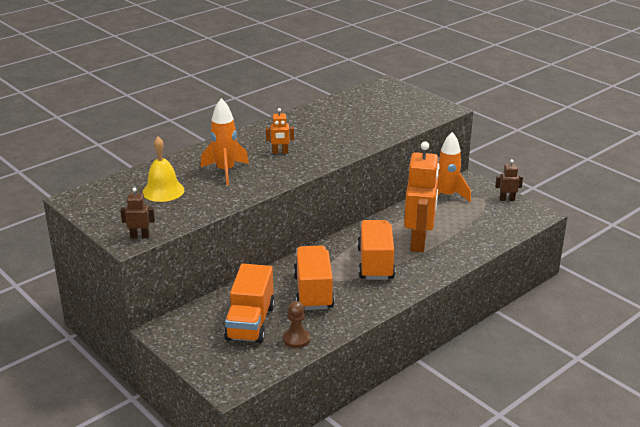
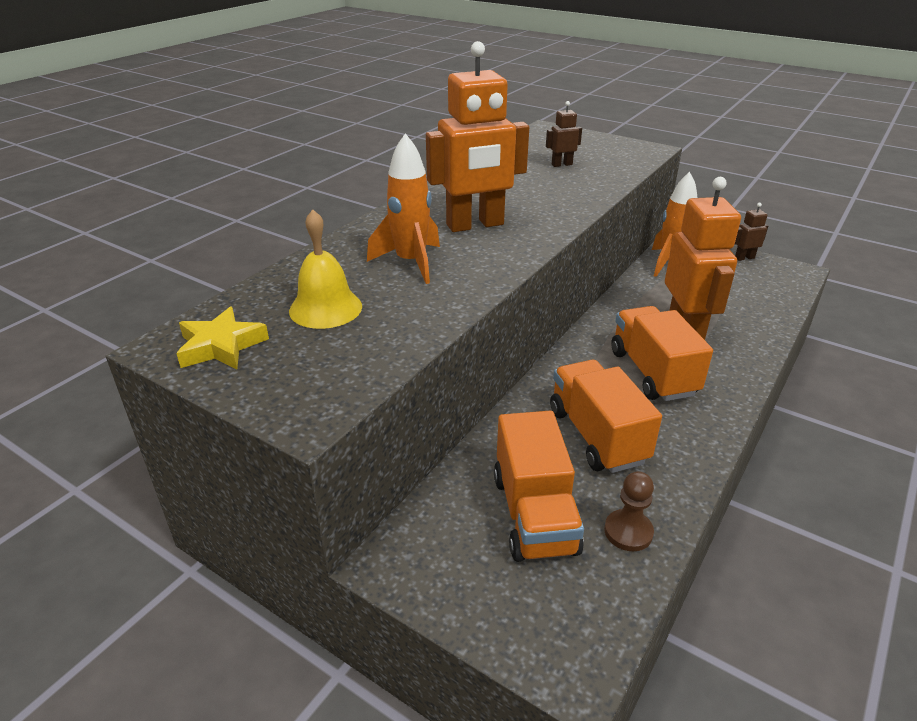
camera: 15 degrees left, 5 degrees up
brown robot [120,187,155,239] -> brown robot moved to [546,101,582,167]
orange robot [266,108,294,154] -> orange robot [426,41,529,232], size x2.30
none -> yellow star [176,307,269,369]

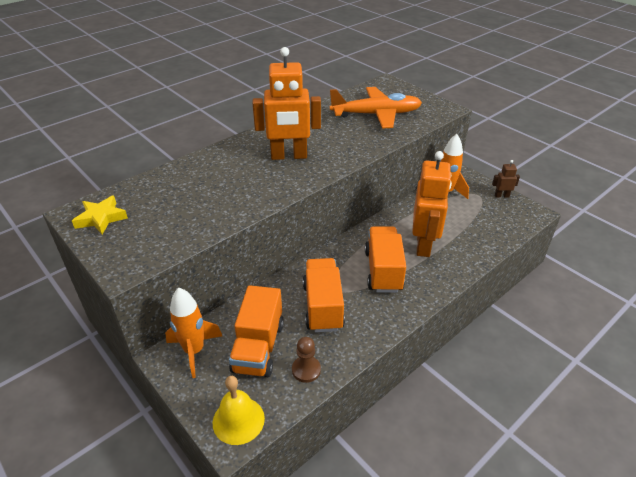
camera: 15 degrees right, 5 degrees up
yellow bell [289,209,362,329] -> yellow bell moved to [213,376,265,445]
orange rocket [367,133,440,284] -> orange rocket moved to [165,288,222,378]
brown robot [546,101,582,167] -> orange plane [329,87,422,129]

